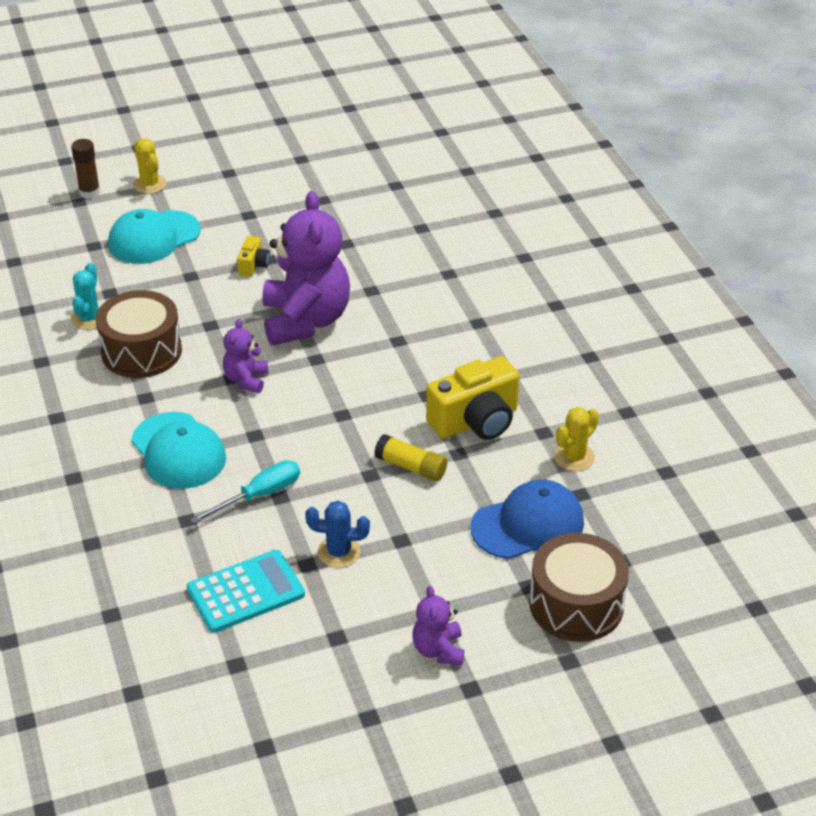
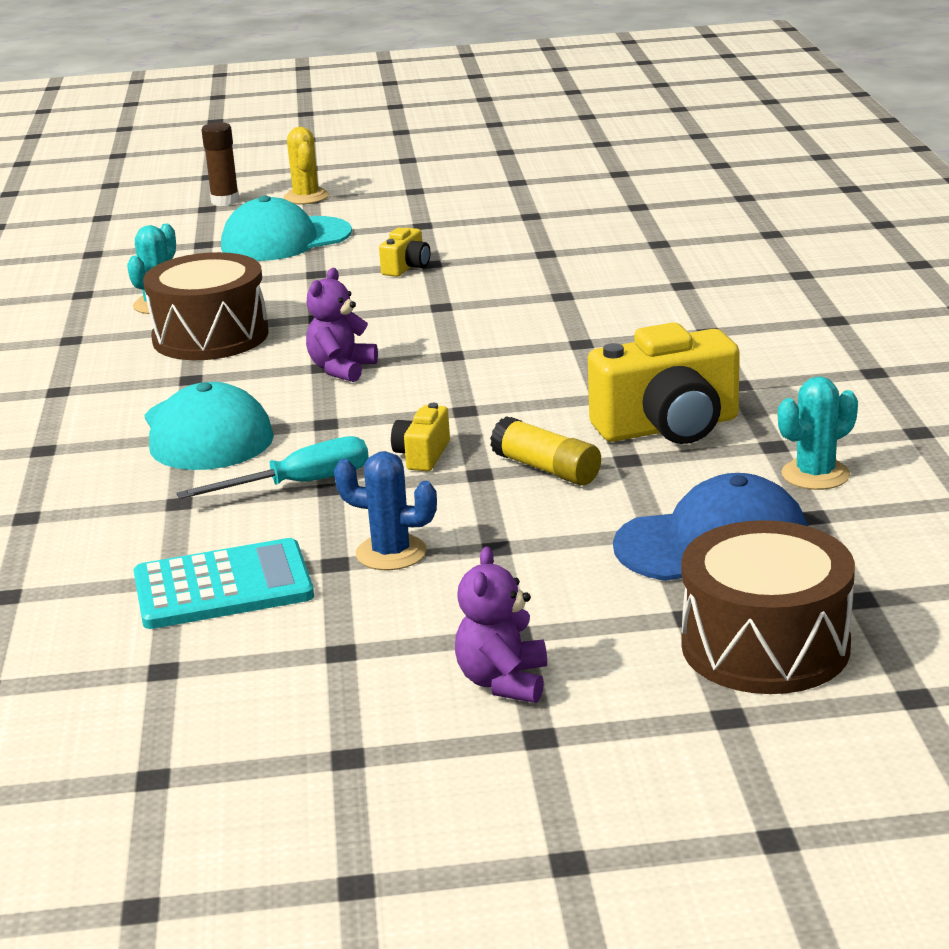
camera: 15 degrees right, 15 degrees down
purple teddy bear [262,191,350,346] -> none
yellow cactus [554,407,599,471] -> turquoise cactus [778,376,858,490]
none -> yellow camera [391,403,450,471]

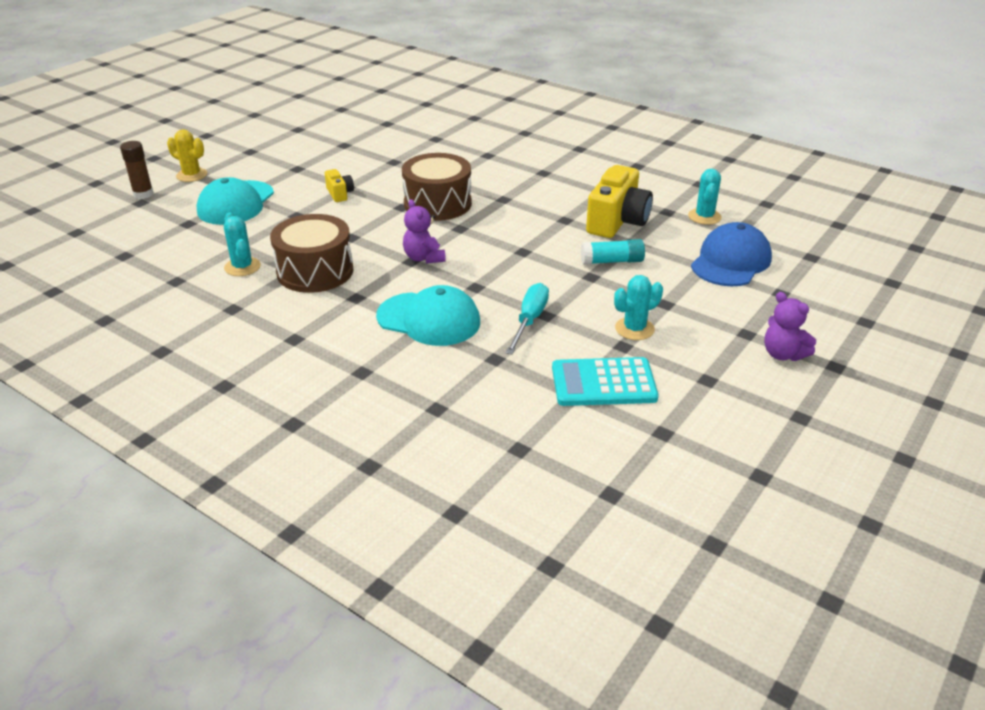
camera: 50 degrees left, 10 degrees up
turquoise calculator [133,538,314,629] -> turquoise calculator turned 120 degrees counterclockwise [552,357,659,406]
blue cactus [334,451,437,571] -> turquoise cactus [614,275,663,340]
yellow camera [391,403,450,471] -> none
yellow glue stick [490,416,601,486] -> turquoise glue stick [581,239,645,265]
brown drum [681,520,855,694] -> brown drum moved to [402,153,472,221]

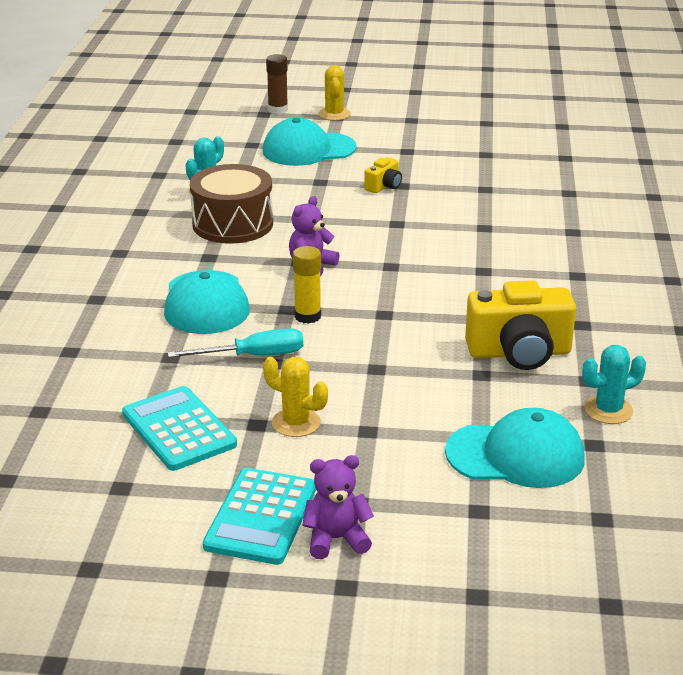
camera: 60 degrees right, 5 degrees down
brown drum [402,153,472,221] -> none
turquoise glue stick [581,239,645,265] -> none
turquoise cactus [614,275,663,340] -> yellow cactus [263,357,328,437]
blue cap [691,222,772,286] -> turquoise cap [445,408,585,488]
purple teddy bear [764,292,816,361] -> purple teddy bear turned 60 degrees clockwise [302,455,374,559]
none -> turquoise calculator [203,468,316,565]
none -> yellow glue stick [293,246,321,324]

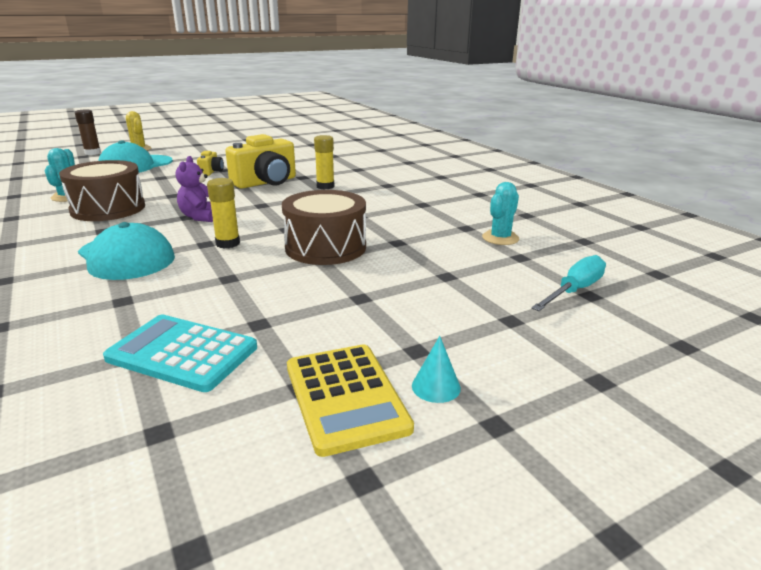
camera: 35 degrees left, 5 degrees down
turquoise screwdriver [168,328,303,358] -> turquoise screwdriver moved to [531,255,606,311]
turquoise calculator [203,468,316,565] -> yellow calculator [287,344,414,457]
yellow cactus [263,357,328,437] -> none
purple teddy bear [302,455,374,559] -> turquoise cone [412,336,461,403]
turquoise cap [445,408,585,488] -> none
yellow camera [465,280,576,370] -> yellow camera moved to [225,134,296,189]
none -> brown drum [282,190,366,265]
none -> yellow glue stick [314,135,334,190]

